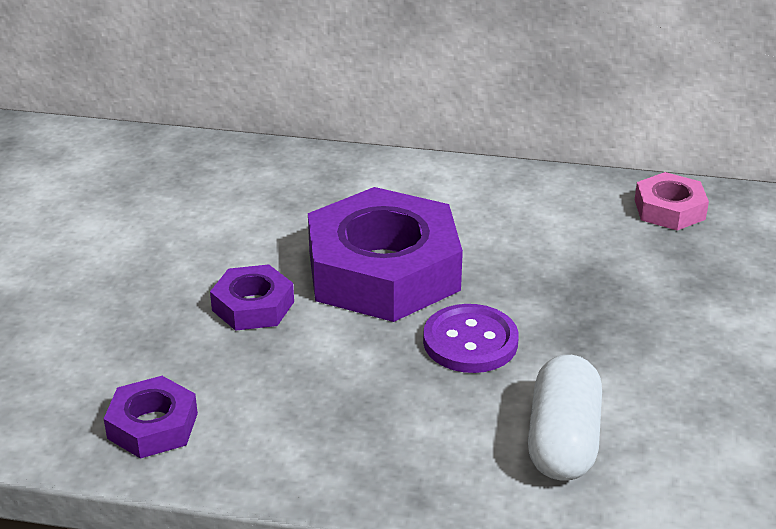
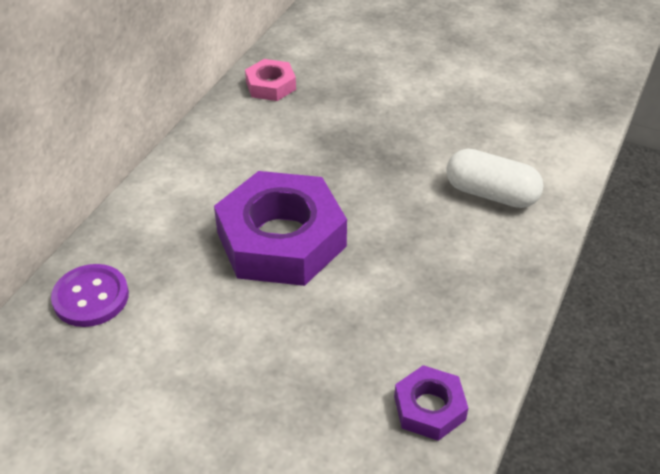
camera: 75 degrees left, 10 degrees up
purple nut [210,264,294,331] -> none
purple button [423,304,519,373] -> purple button moved to [51,264,129,327]

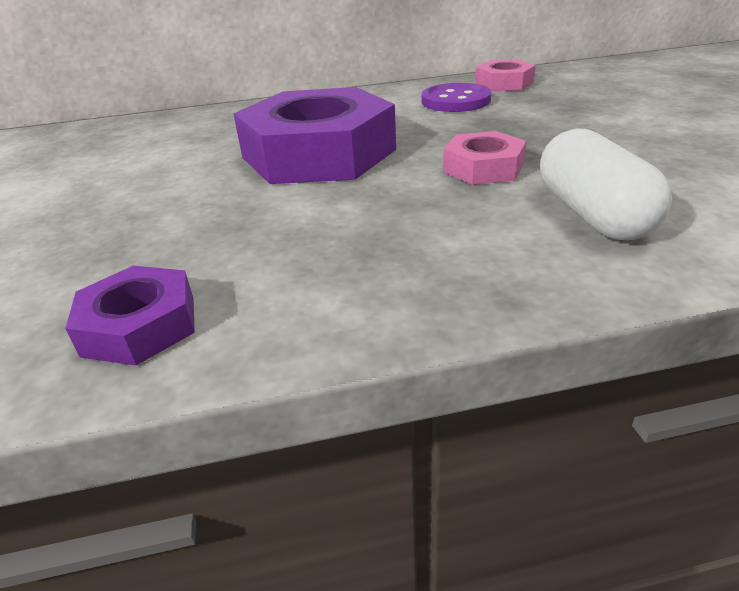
camera: 55 degrees right, 10 degrees down
purple button [51,264,129,327] -> purple button moved to [422,83,491,112]
none -> pink nut [443,131,526,185]

